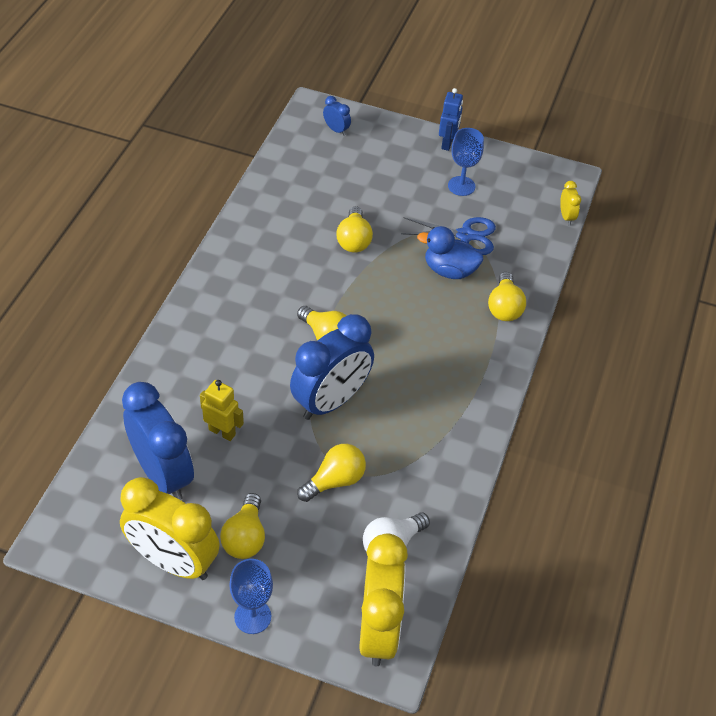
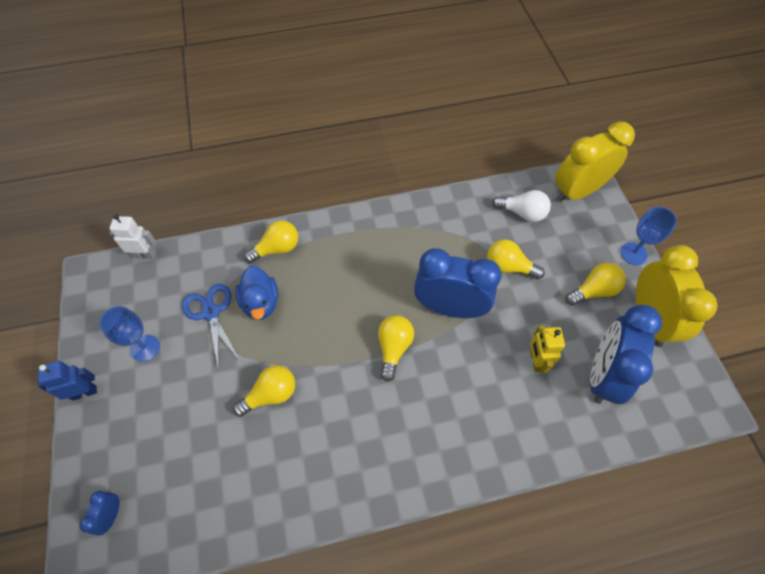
camera: 120 degrees left, 10 degrees up
yellow clock [560,181,581,225] -> white robot [109,214,156,259]

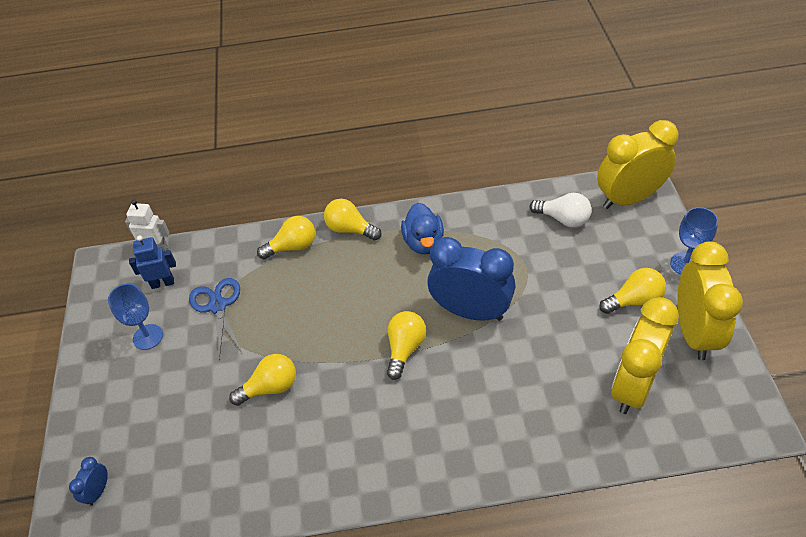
camera: 10 degrees right, 10 degrees down
blue robot [38,361,97,400] -> blue robot moved to [129,235,176,289]
blue duck [235,266,278,320] -> blue duck moved to [401,203,444,254]
yellow light bulb [487,239,545,279] -> yellow light bulb moved to [324,199,382,241]
yellow robot [530,325,565,373] -> none
blue clock [590,305,662,404] -> yellow clock [611,297,679,414]

